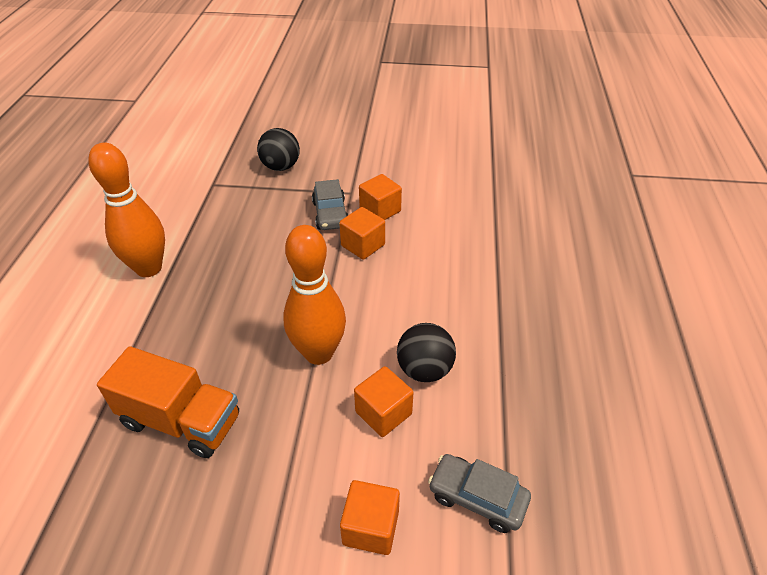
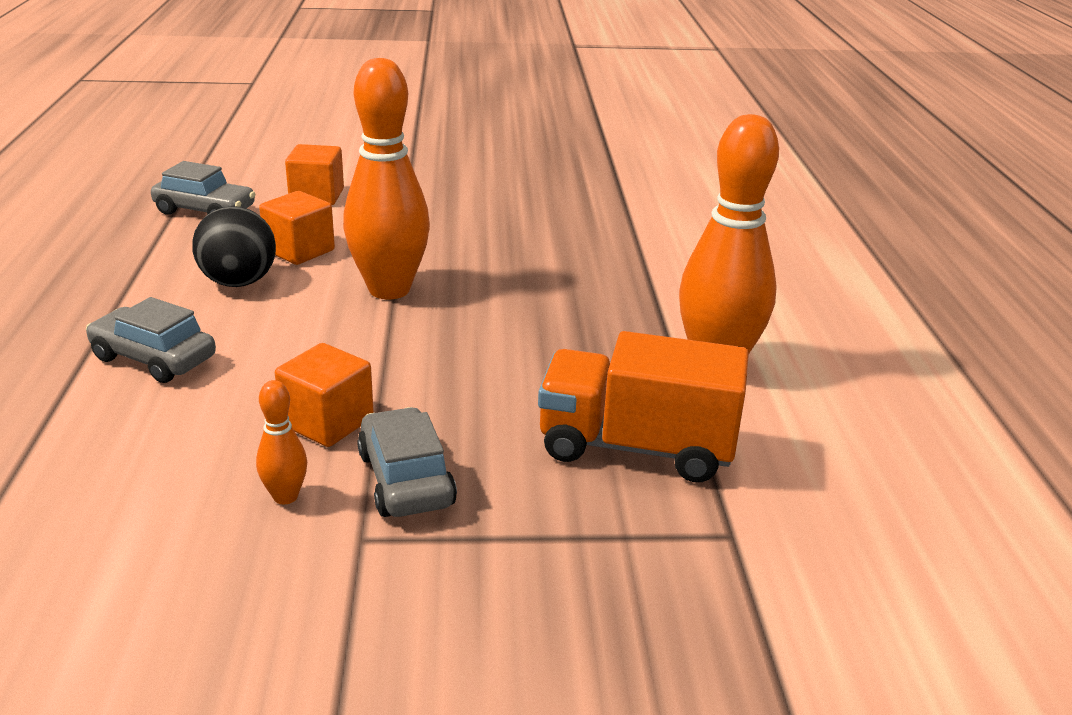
camera: 170 degrees right, 15 degrees down
orange truck [97,346,239,458] -> orange truck moved to [538,331,749,482]
black ball [257,128,300,171] -> none
orange cube [359,174,402,220] -> orange bowling pin [256,380,307,504]
none -> grey car [86,297,216,383]

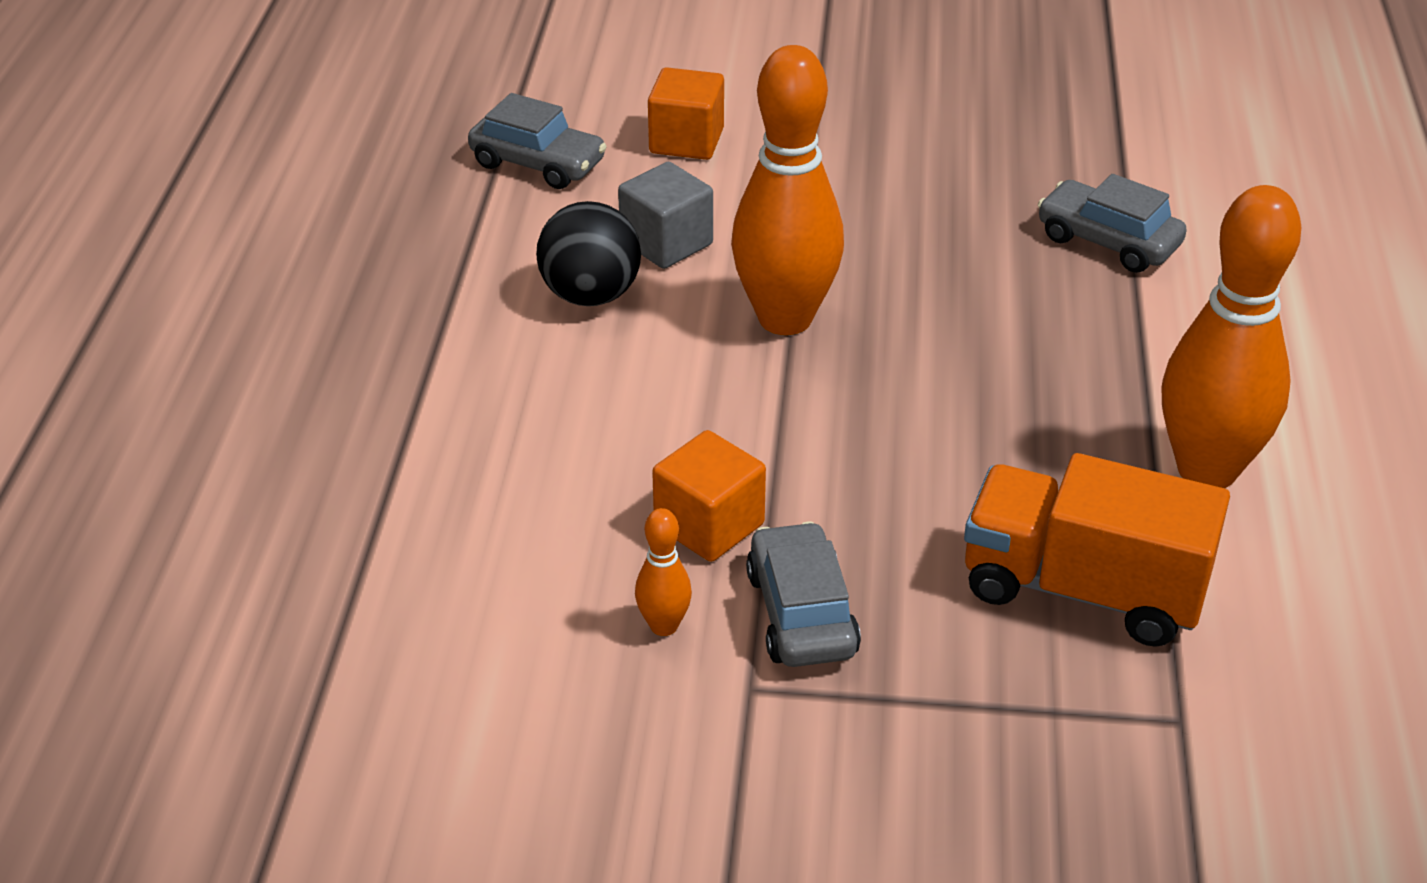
camera: 10 degrees right, 10 degrees up
grey car [86,297,216,383] -> grey car moved to [1038,174,1187,273]
orange cube [259,191,335,265] -> grey cube [618,162,713,269]

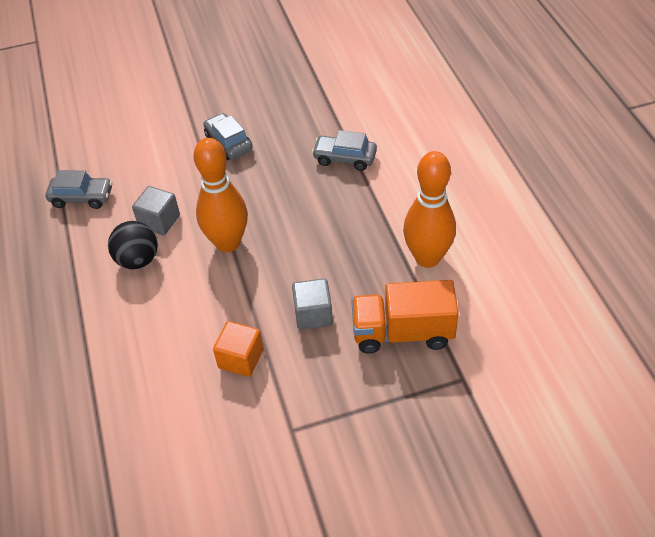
camera: 20 degrees left, 10 degrees up
orange bowling pin [635,508,692,636] -> none
orange cube [648,67,724,160] -> none
grey car [746,521,861,667] -> grey car moved to [203,113,253,160]
none -> grey cube [292,278,333,330]

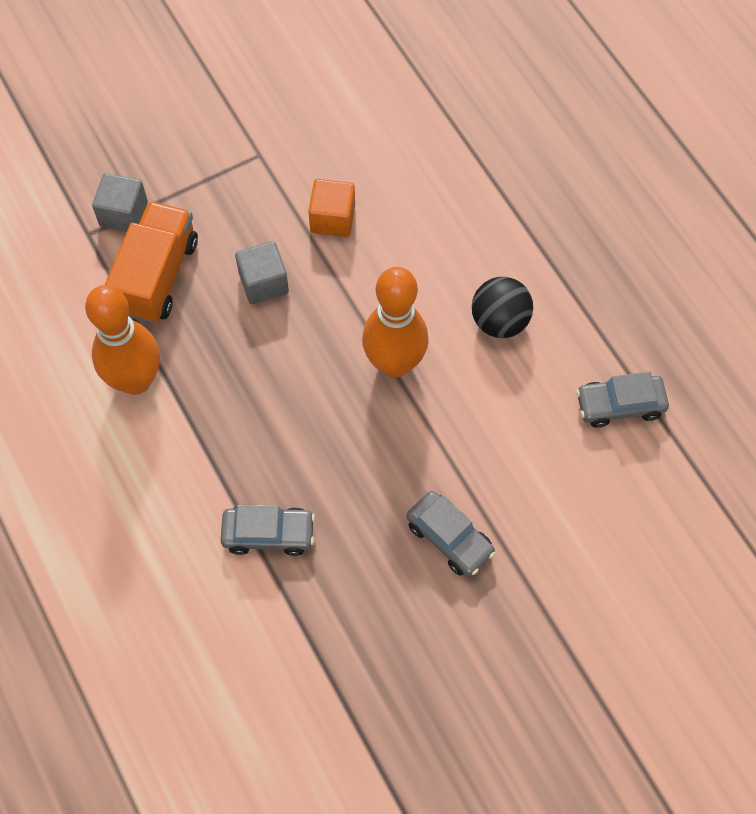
camera: 165 degrees right, 15 degrees up
grey cube [132,186,180,235] -> grey cube moved to [92,173,148,232]
orange truck [351,280,459,354] -> orange truck turned 60 degrees counterclockwise [105,201,198,323]

